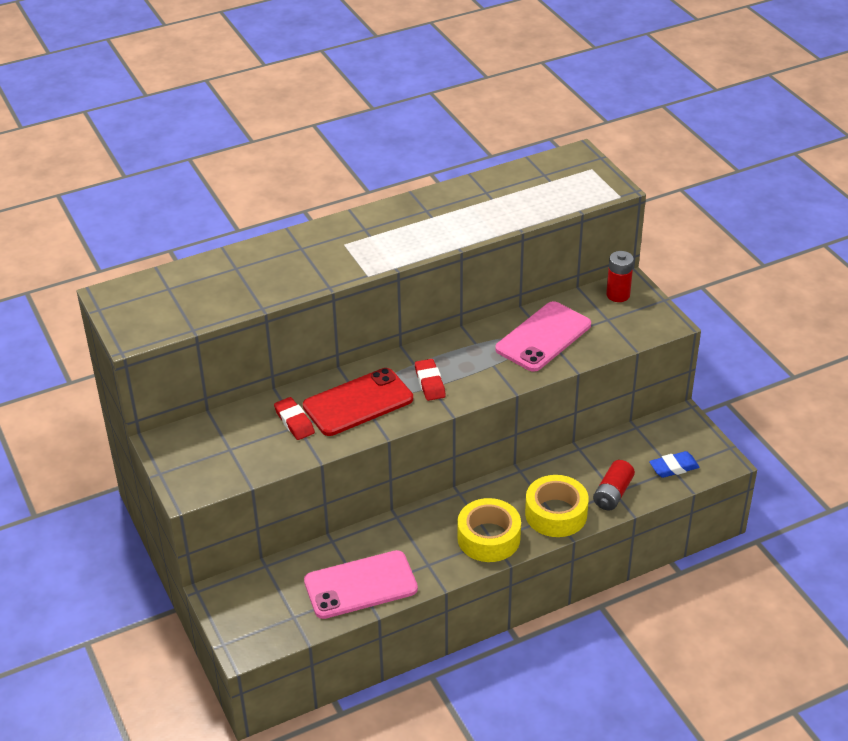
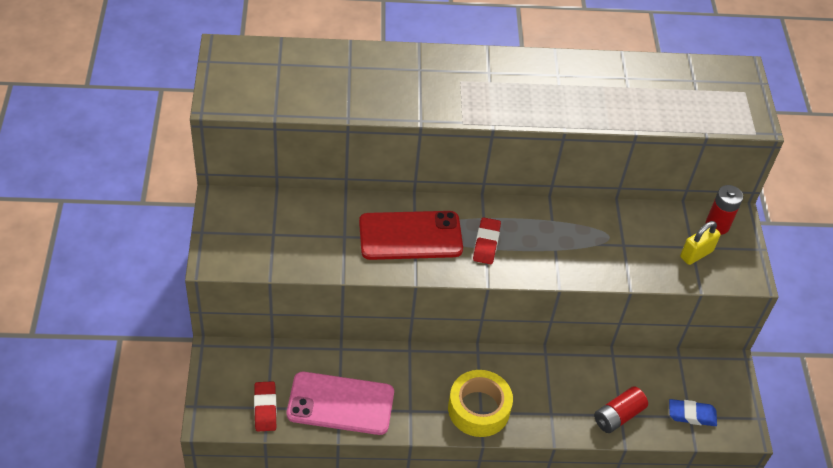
camera: 20 degrees right, 10 degrees up
red eraser [274,397,315,440] -> red eraser moved to [254,381,277,431]
pink phone [495,301,591,372] -> none
yellow tape [525,475,589,537] -> none
none -> yellow padlock [680,221,721,265]

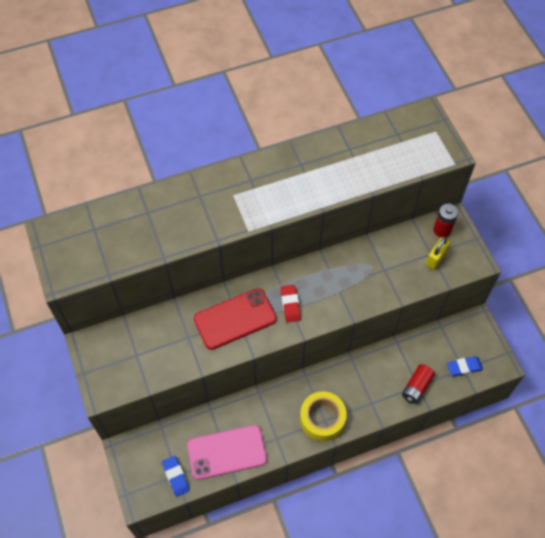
camera: 15 degrees left, 10 degrees up
red eraser [254,381,277,431] -> blue eraser [162,456,190,497]

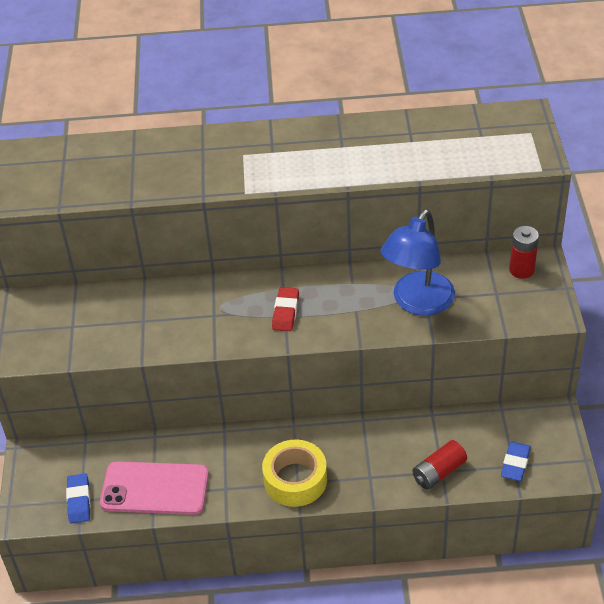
camera: 20 degrees right, 15 degrees down
red phone [194,288,277,350] -> none
yellow padlock [426,237,450,269] -> none
blue eraser [447,356,483,376] -> blue eraser turned 75 degrees counterclockwise [501,442,531,481]
none -> blue lamp [380,209,455,316]

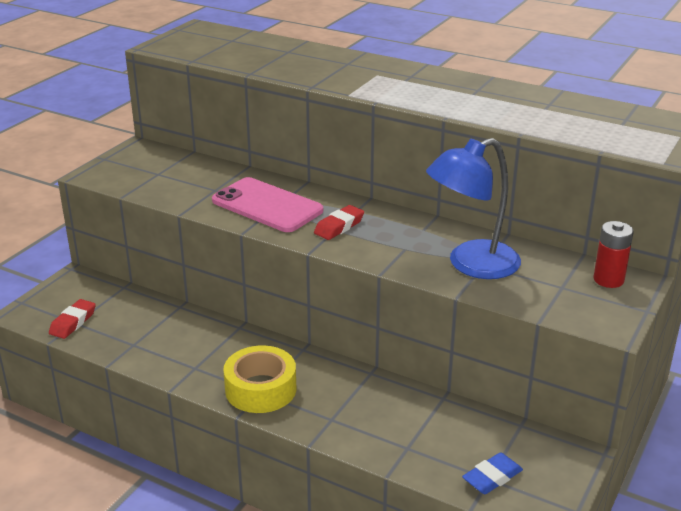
camera: 30 degrees right, 15 degrees down
blue eraser [66,473,90,524] -> red eraser [49,299,96,339]
pink phone [100,461,209,515] -> pink phone moved to [212,177,323,232]
red battery [412,440,467,490] -> none

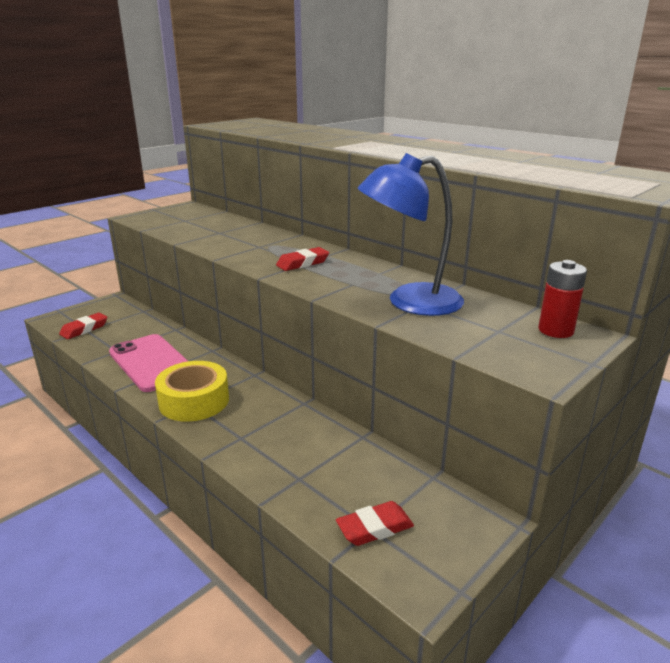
camera: 15 degrees right, 5 degrees down
pink phone [212,177,323,232] -> pink phone moved to [109,334,188,392]
blue eraser [462,452,523,494] -> red eraser [336,501,414,546]

